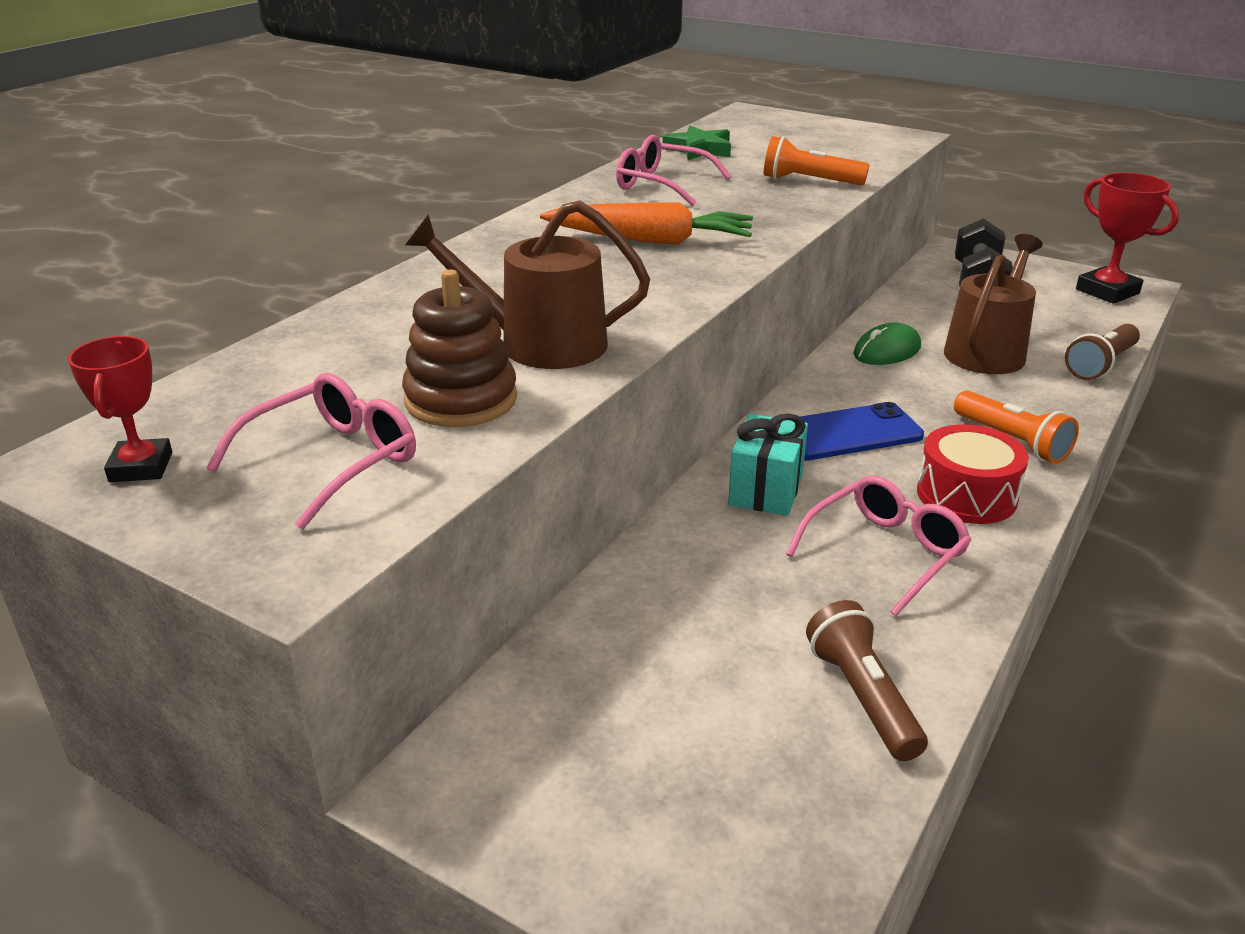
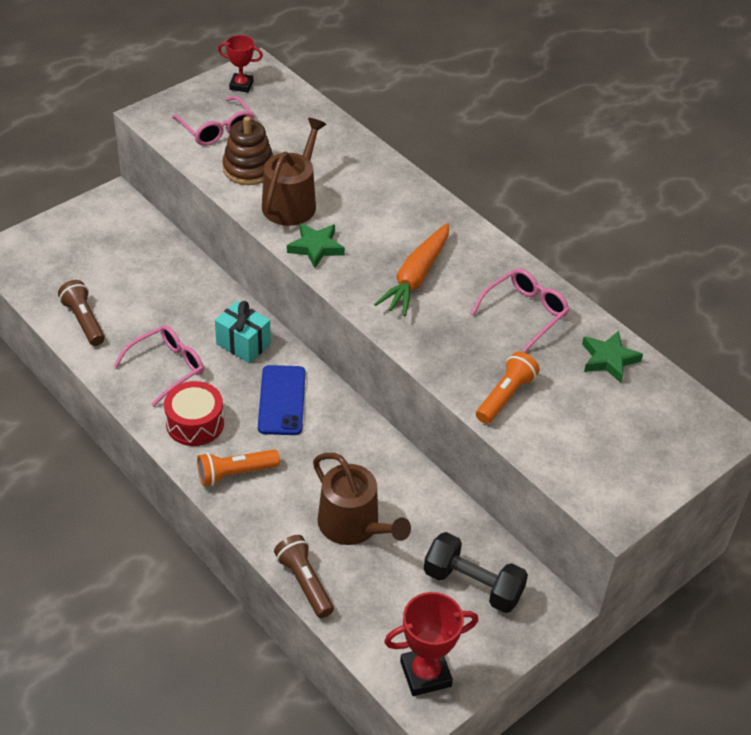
camera: 105 degrees right, 15 degrees up
pink glasses [786,476,971,616] -> pink glasses turned 105 degrees counterclockwise [114,325,204,407]
brown flashlight [806,600,928,761] -> brown flashlight turned 120 degrees counterclockwise [58,280,105,346]
green mouse [853,323,921,365] -> none
none -> green star [287,223,345,268]

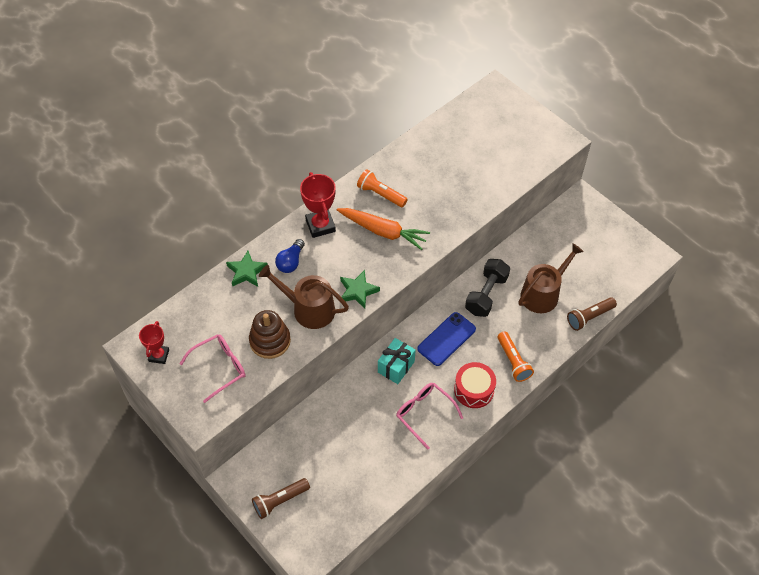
camera: 90 degrees left, 10 degrees up
brown flashlight [58,280,105,346] -> brown flashlight moved to [252,478,310,519]
blue phone [258,365,306,435] -> blue phone turned 45 degrees counterclockwise [417,312,476,366]
red trophy [384,592,478,696] -> red trophy moved to [300,172,336,238]
black dumbbell [424,532,528,613] -> black dumbbell moved to [465,259,510,317]
pink glasses [471,268,570,352] -> none
orange flashlight [476,351,540,424] -> orange flashlight moved to [357,169,408,207]
green star [582,331,643,383] -> green star moved to [226,251,268,287]
none -> blue light bulb [275,239,305,273]

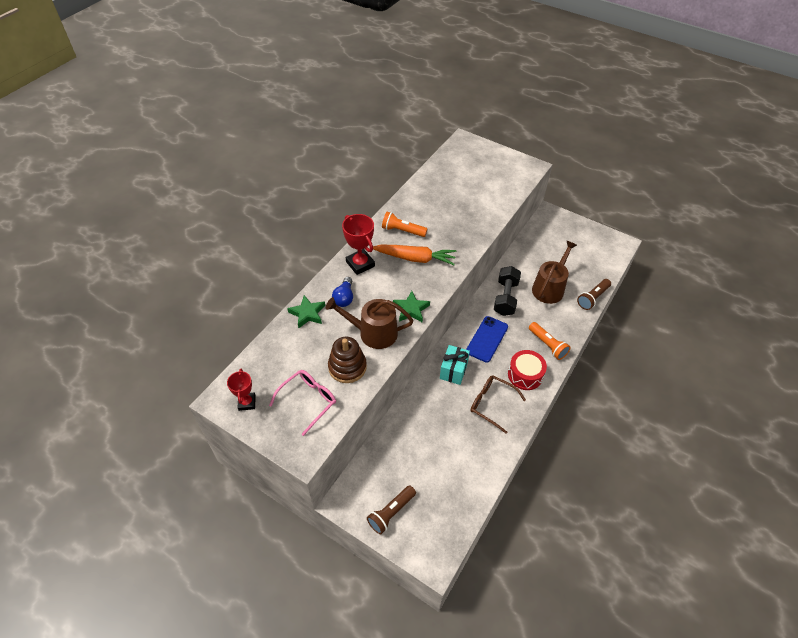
camera: 15 degrees left, 5 degrees down
pink glasses [396,383,463,449] -> brown glasses [470,375,526,434]

